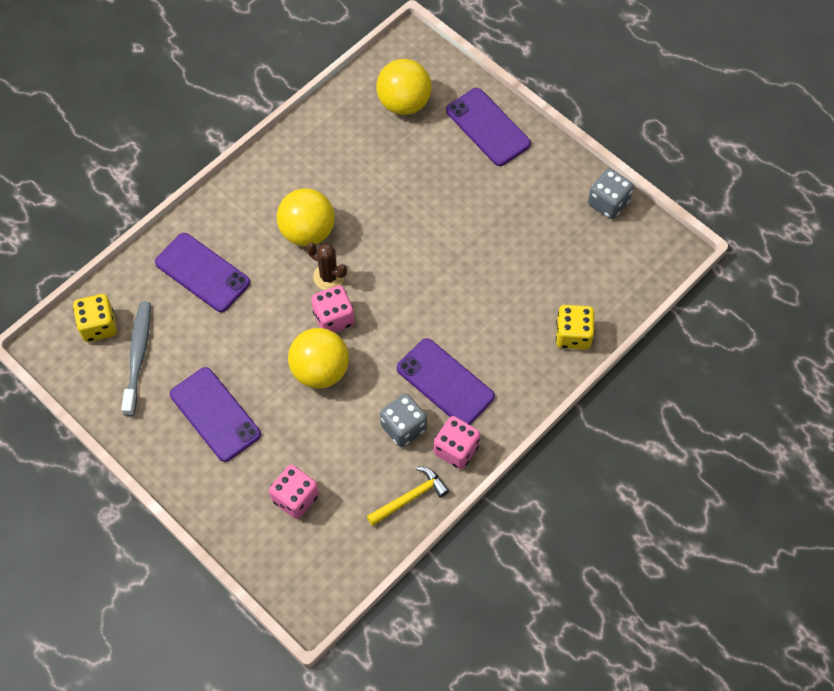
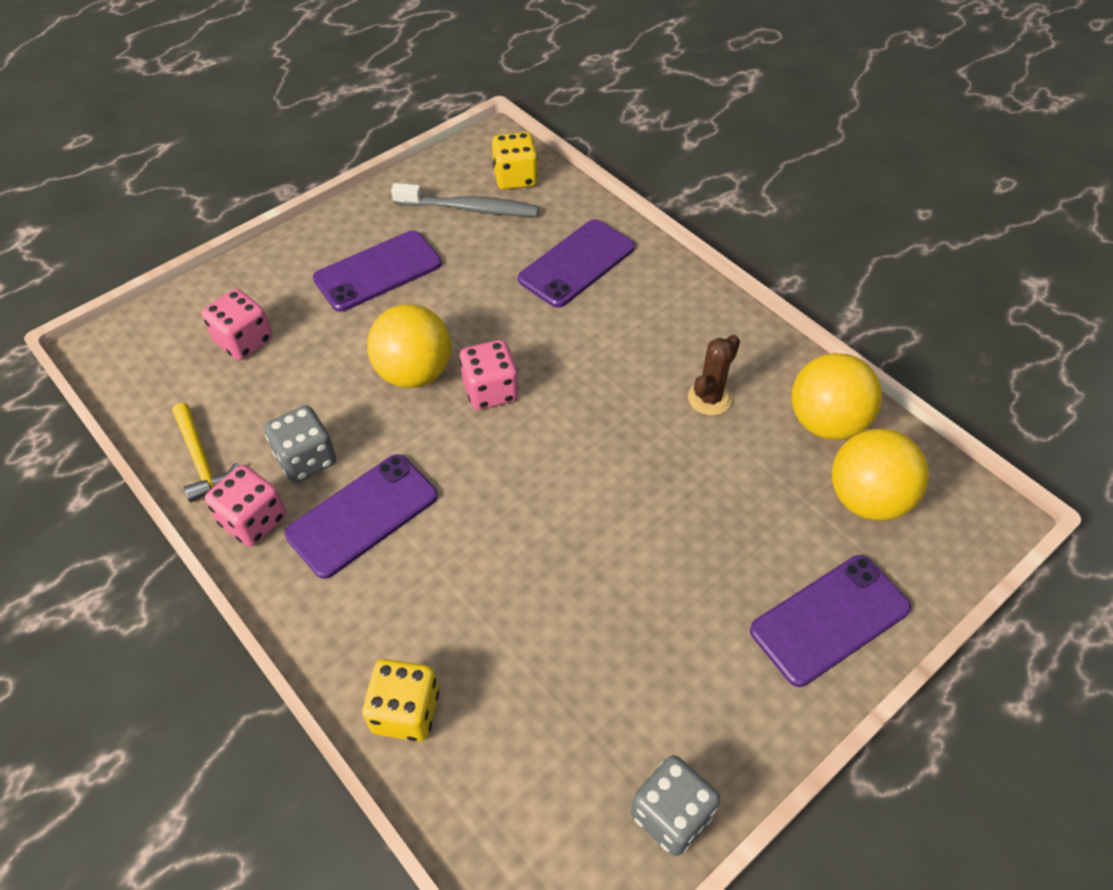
camera: 95 degrees right, 10 degrees down
yellow ball [277,188,335,247] -> yellow ball moved to [792,353,882,440]
brown cactus [306,242,347,290] -> brown cactus moved to [688,335,740,416]

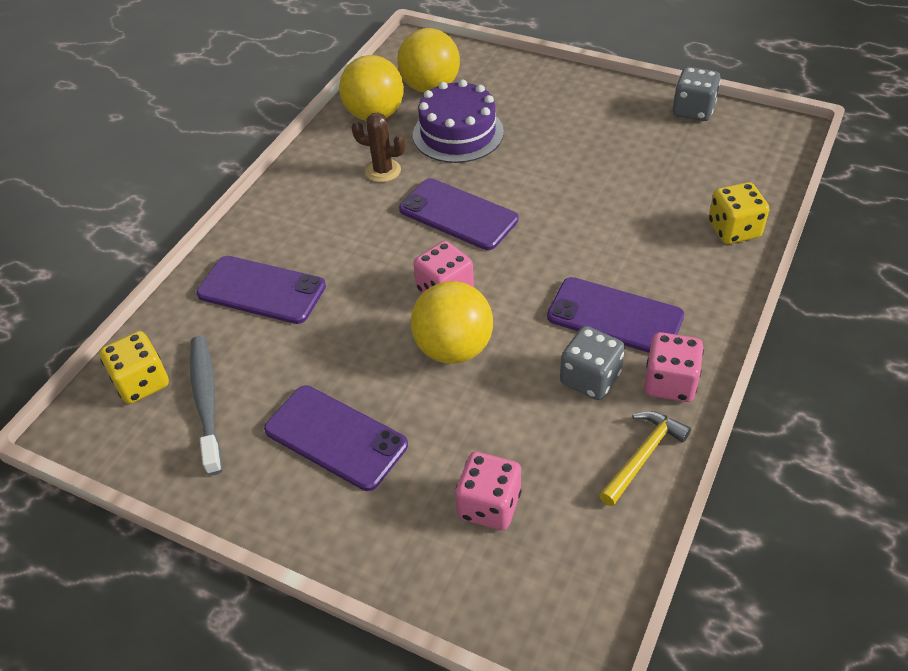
camera: 110 degrees left, 5 degrees down
purple phone [750,555,911,687] -> purple phone moved to [399,178,518,250]
none -> purple cake [413,80,504,163]

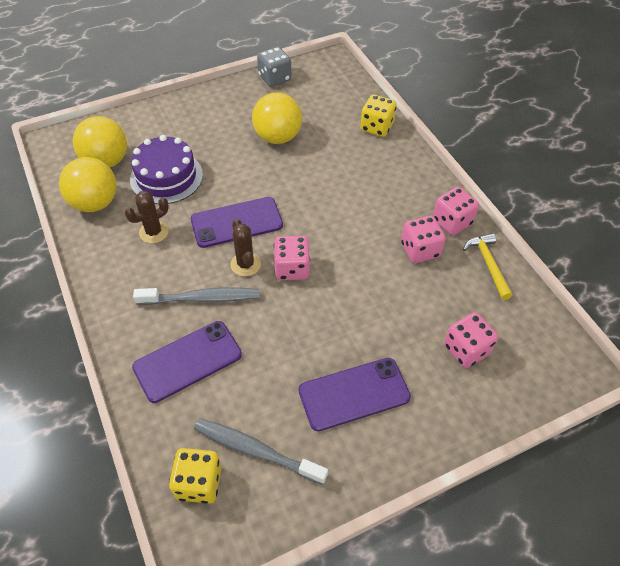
camera: 55 degrees left, 5 degrees up
yellow ball [411,281,493,364] -> yellow ball moved to [252,92,302,144]
purple phone [547,277,684,353] -> none
grey dice [560,326,625,400] -> pink dice [401,216,445,263]
none -> grey toothbrush [133,287,259,305]
none -> brown cactus [230,219,261,276]

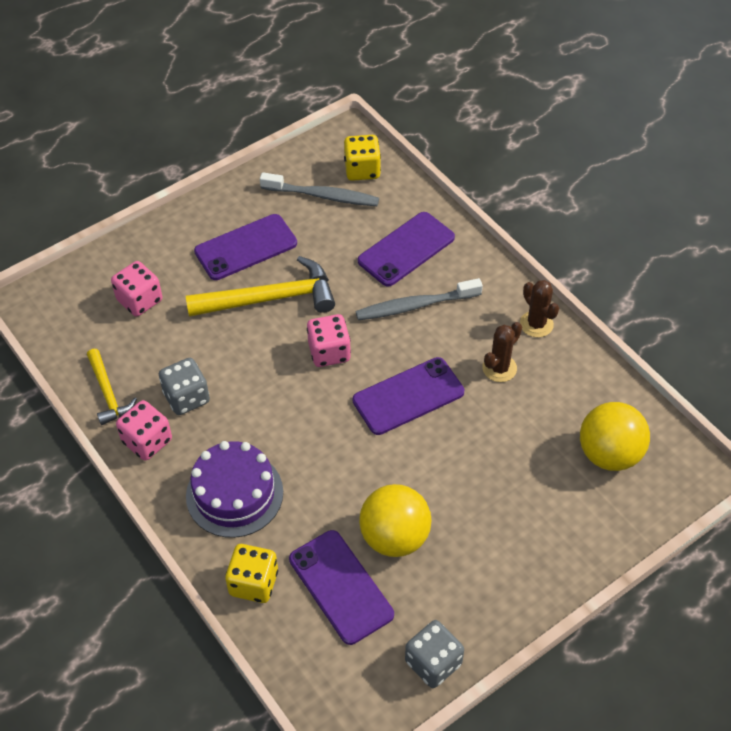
camera: 170 degrees right, 0 degrees up
yellow ball [59,157,117,212] -> none
purple cake [130,135,203,204] -> purple cake moved to [186,441,283,538]
brown cactus [230,219,261,276] -> brown cactus moved to [520,280,559,337]
pink dice [401,216,445,263] -> grey dice [159,358,210,415]
none -> yellow hammer [186,256,335,317]
none -> purple phone [289,530,394,645]

